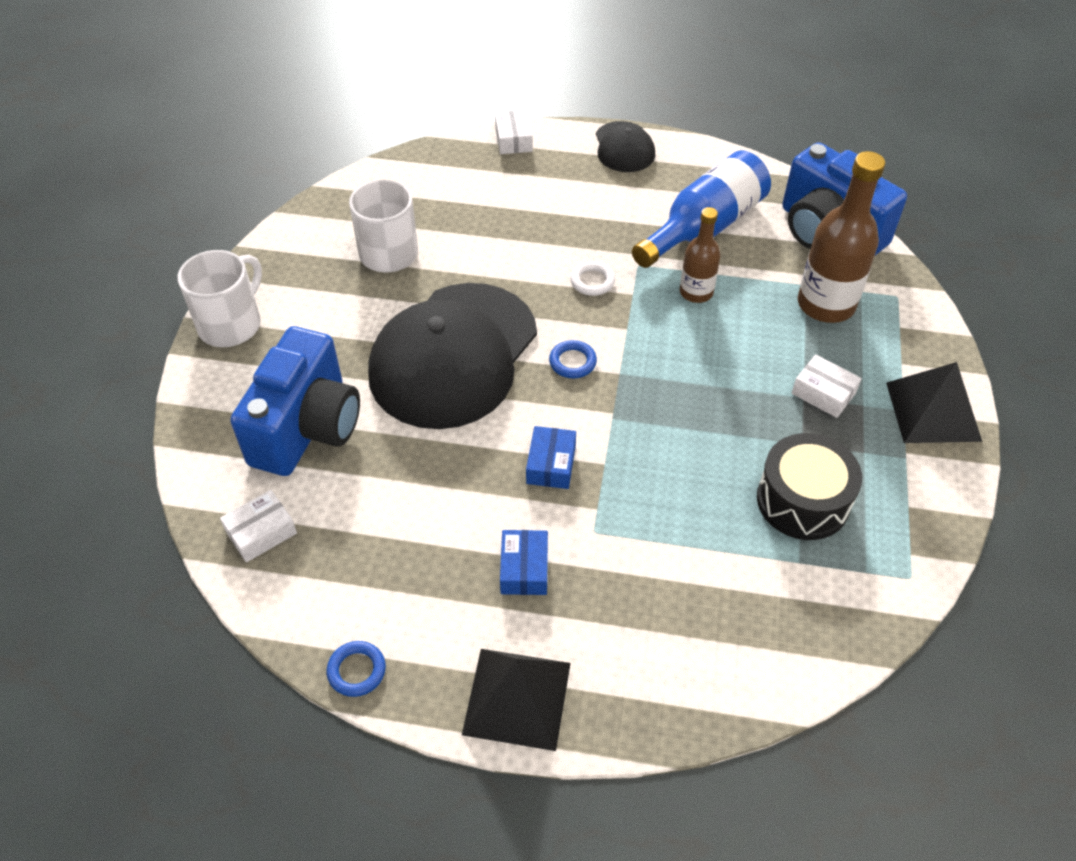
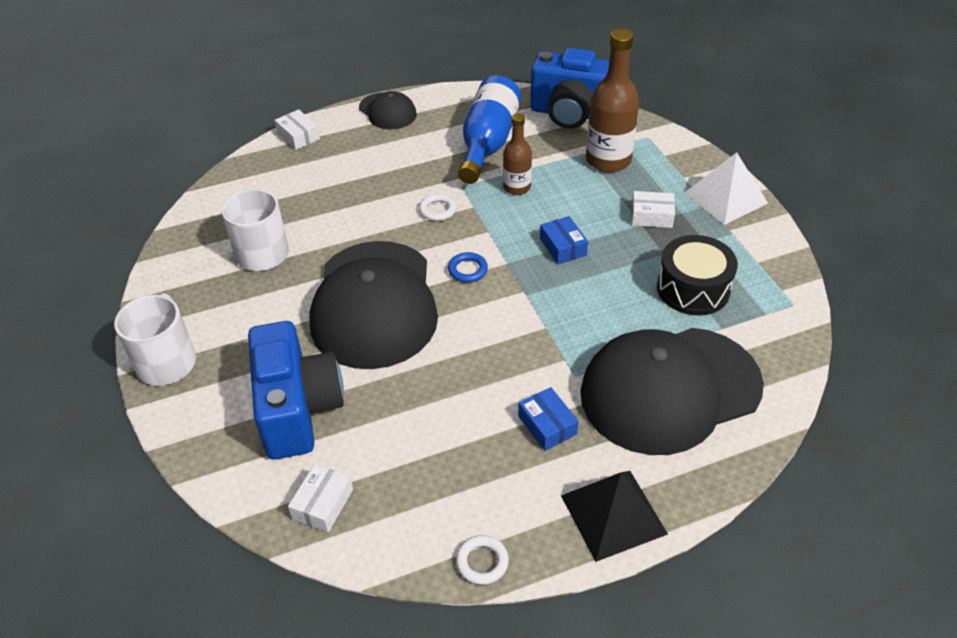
camera: 30 degrees left, 5 degrees down
blue ring [327,641,386,697] -> white ring [456,535,509,585]
blue box [526,426,576,489] -> blue box moved to [540,216,588,264]
black pyramid [886,362,982,443] -> white pyramid [685,152,768,225]
none -> black cap [580,328,764,455]

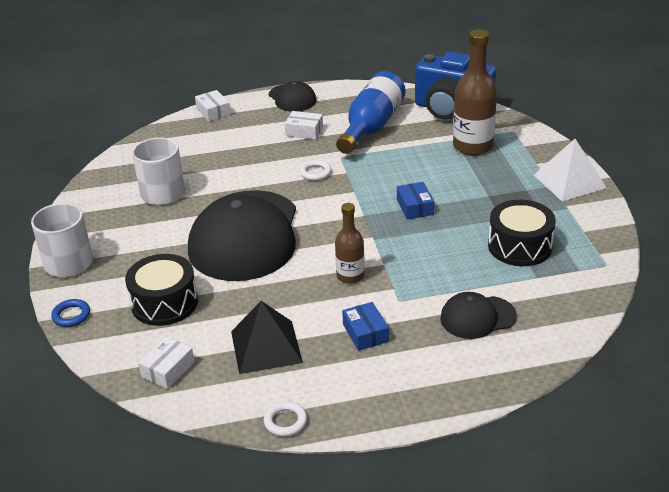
camera: 10 degrees right, 10 degrees down
blue camera [248,321,344,460] -> black drum [125,254,198,326]
blue ring [448,252,488,283] -> blue ring moved to [51,299,90,327]
brown bottle [503,113,532,195] -> brown bottle moved to [335,203,365,284]
black pyramid [561,471,668,562] -> black pyramid moved to [231,301,303,374]
black cap [580,328,764,455] -> black cap [440,292,517,339], size x0.47
white box [631,191,675,228] -> white box moved to [285,111,323,139]

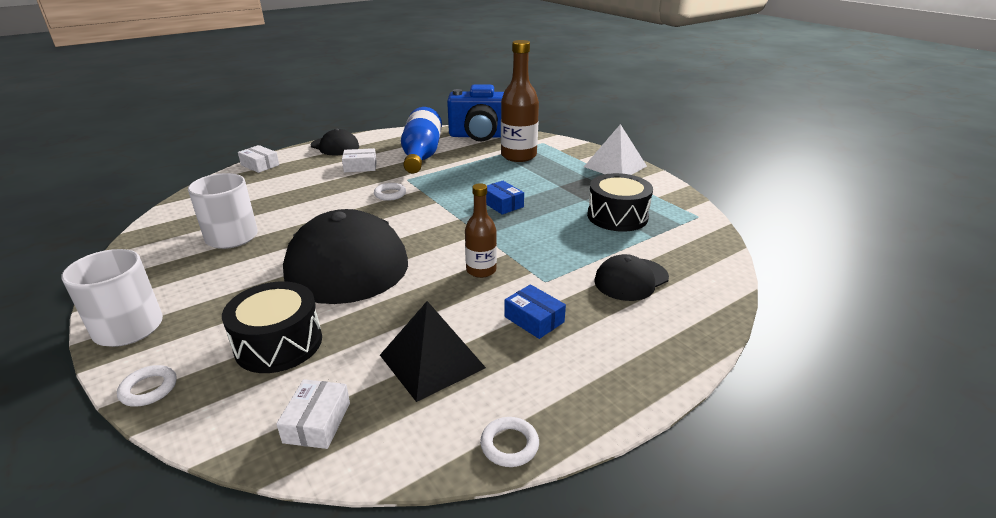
camera: 25 degrees left, 5 degrees down
blue ring [51,299,90,327] -> white ring [117,365,177,407]

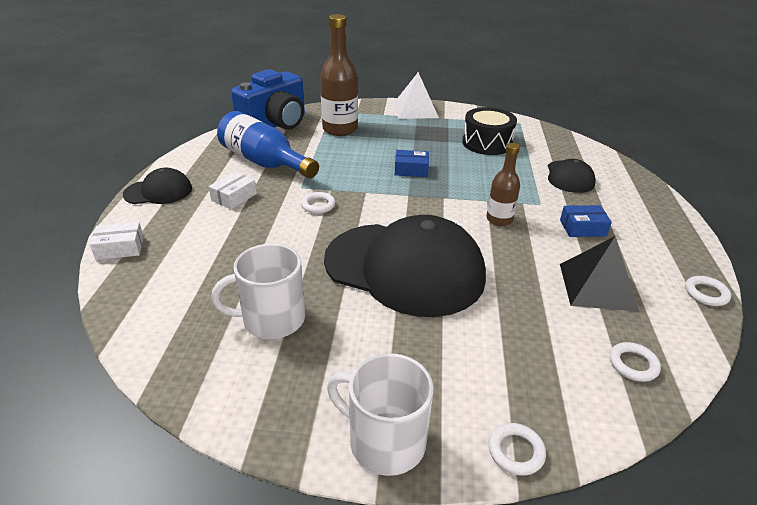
camera: 50 degrees left, 5 degrees up
black drum [222,282,322,373] -> none
white box [276,379,350,449] -> white ring [609,342,661,382]

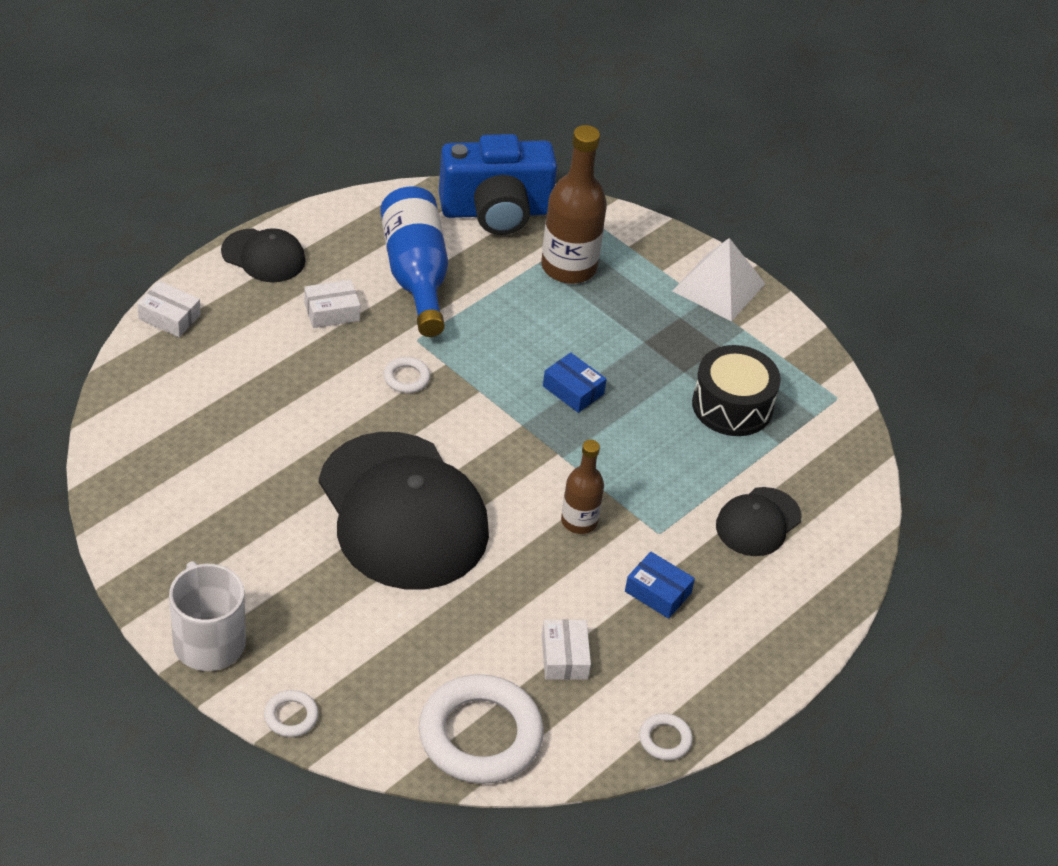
camera: 35 degrees right, 10 degrees up
white mug [211,244,305,339] -> none
black pyramid [560,236,640,312] -> white box [542,619,591,680]
white ring [609,342,661,382] -> white ring [419,674,544,784], size x2.30

